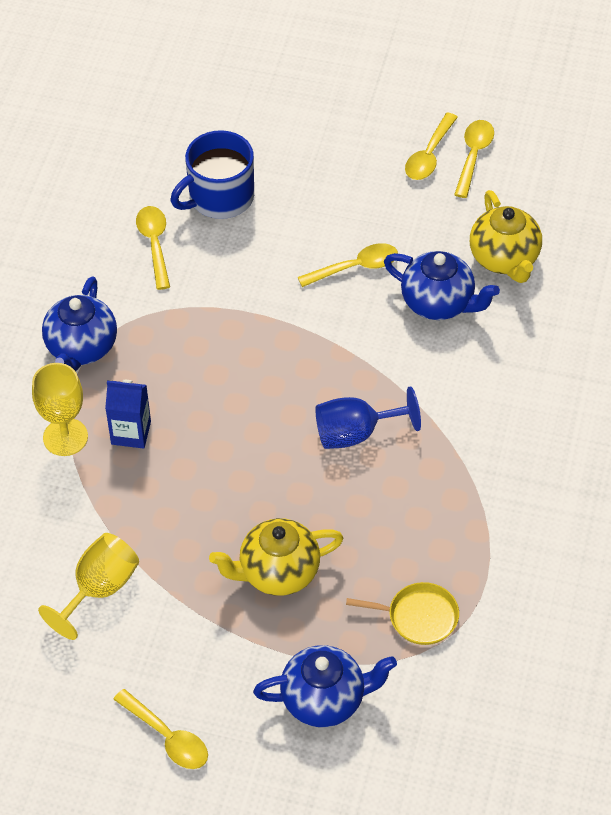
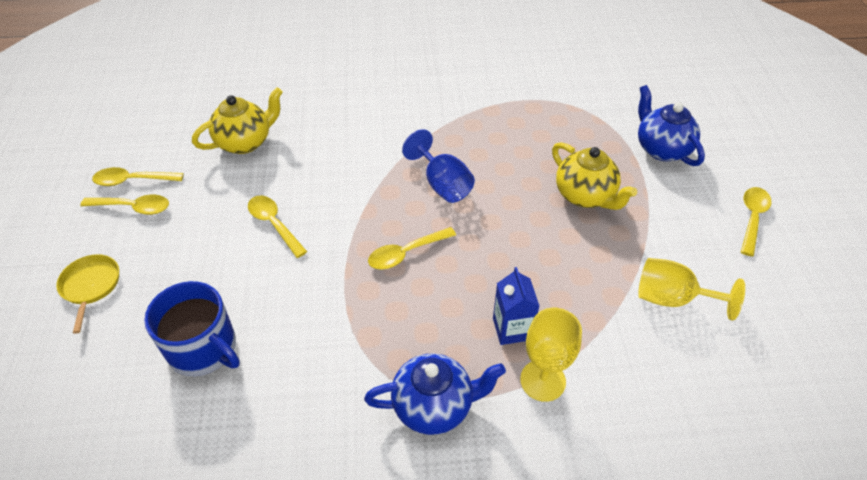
camera: 110 degrees left, 5 degrees down
yellow spoon [136,206,170,290] -> yellow spoon moved to [368,227,456,270]
yellow pan [346,582,459,645] -> yellow pan moved to [56,254,119,334]
blue teapot [384,251,500,320] -> none

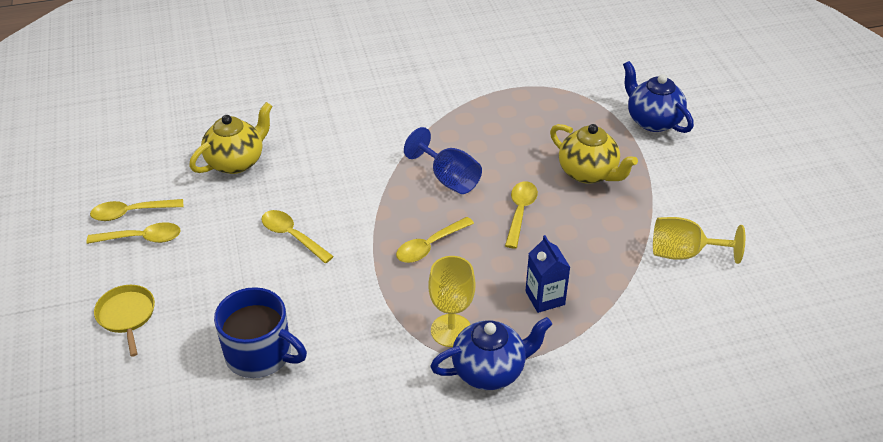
camera: 10 degrees left, 5 degrees down
yellow goblet [520,308,582,402] -> yellow goblet moved to [428,256,475,347]
yellow spoon [741,187,771,256] -> yellow spoon moved to [505,181,538,249]

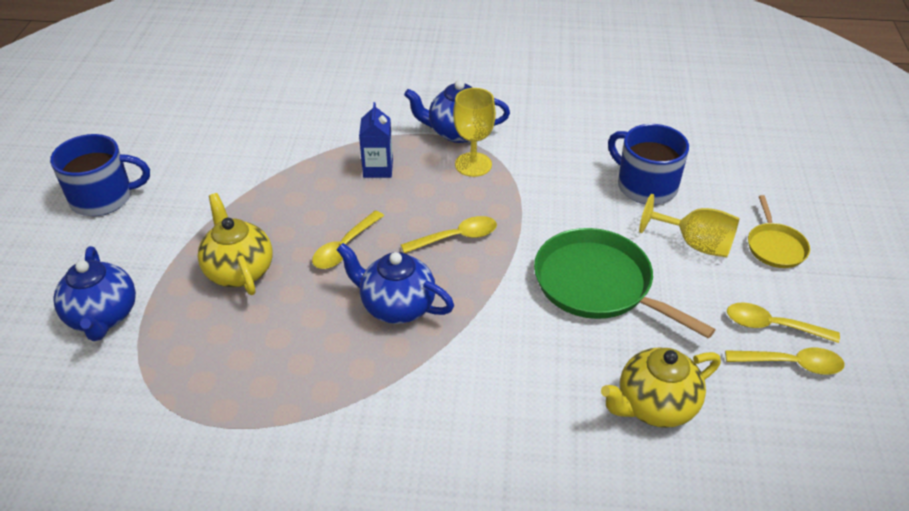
camera: 160 degrees left, 0 degrees up
yellow spoon [261,210,334,263] -> green pan [534,228,716,339]
blue goblet [404,127,482,194] -> blue teapot [337,243,454,324]
yellow goblet [653,217,745,264] -> yellow goblet moved to [639,194,740,257]
none -> blue mug [50,134,150,216]

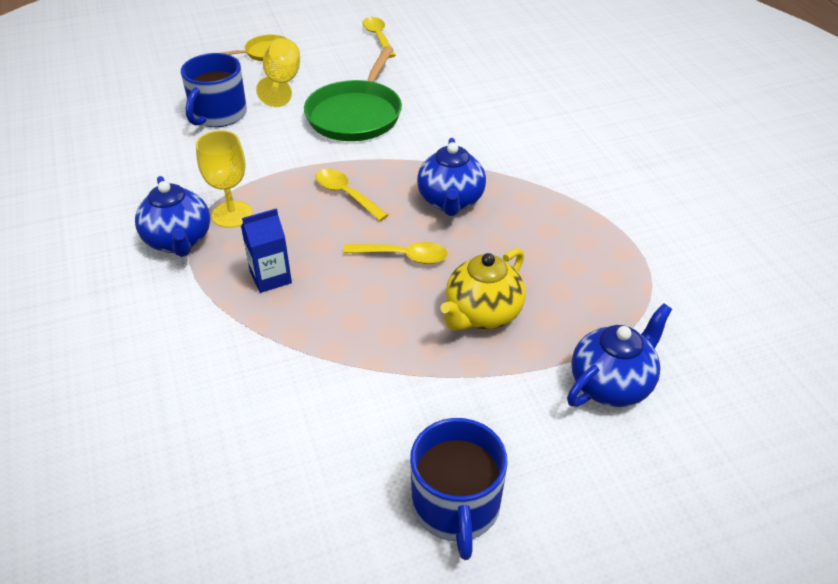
camera: 115 degrees left, 0 degrees up
blue mug [50,134,150,216] -> blue mug turned 150 degrees counterclockwise [410,418,507,560]
yellow teapot [601,347,721,428] -> none
yellow spoon [727,302,840,343] -> none

